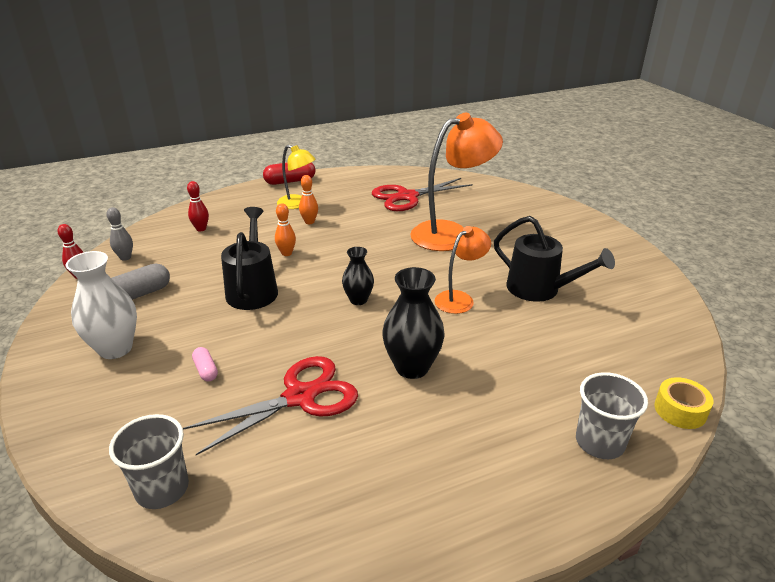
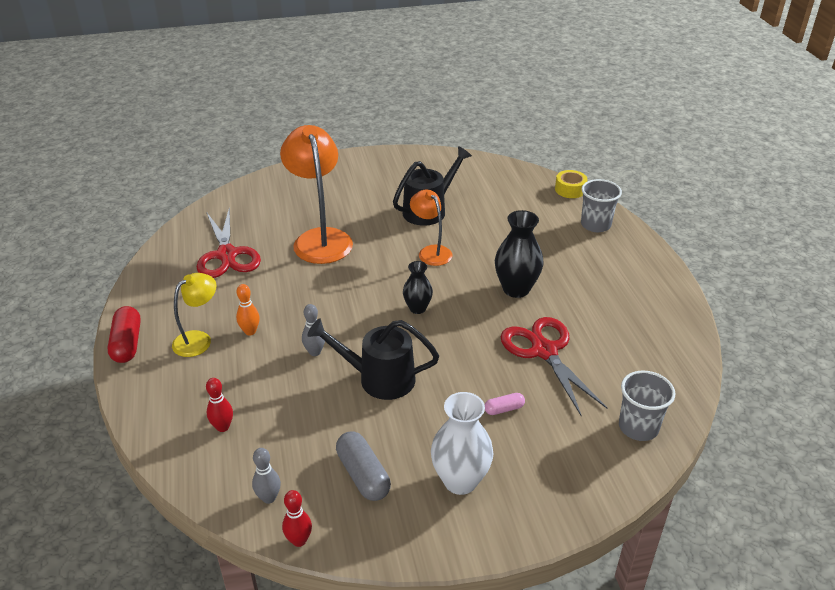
camera: 80 degrees left, 5 degrees up
orange bowling pin [275,203,296,256] -> grey bowling pin [302,304,325,356]

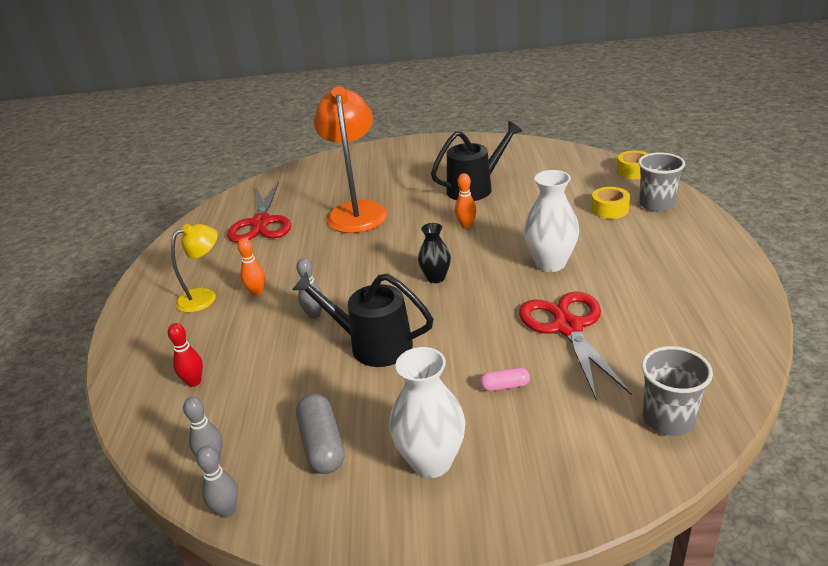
camera: 15 degrees right, 5 degrees down
red capsule [107,306,141,363] -> none
red bowling pin [282,490,312,547] -> grey bowling pin [196,446,238,518]
orange lamp [410,190,453,266] -> orange bowling pin [455,173,477,228]
black vase [495,210,544,298] -> white vase [524,170,579,272]
none -> yellow tape [591,187,630,219]

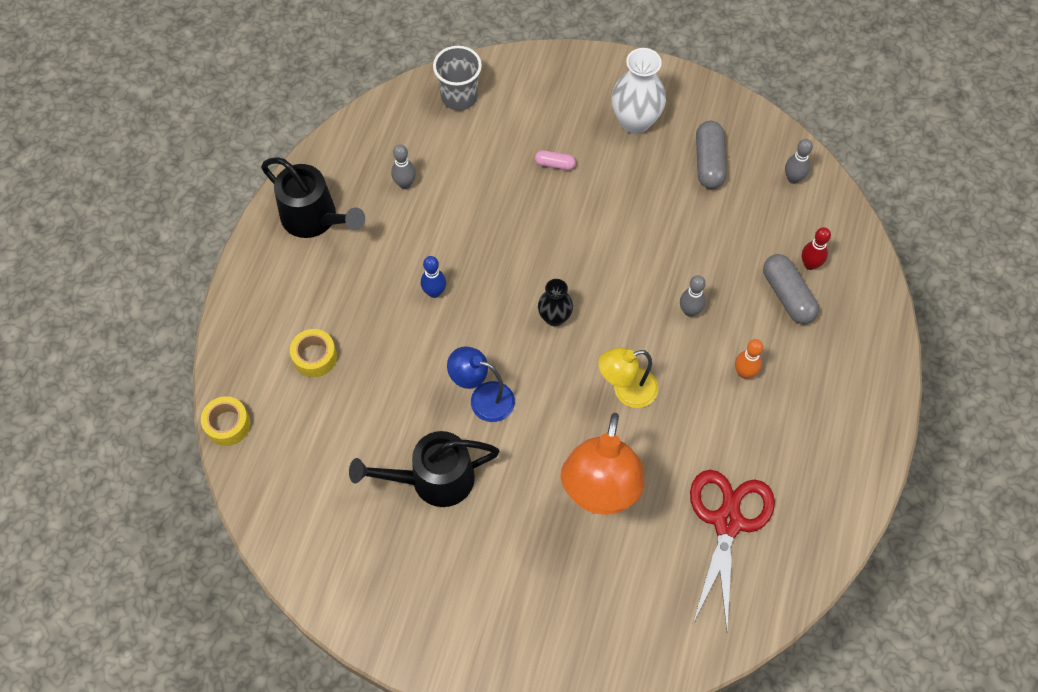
camera: 165 degrees left, 30 degrees up
yellow lamp [171,224,218,313] -> yellow lamp moved to [598,347,658,408]
grey bowling pin [196,446,238,518] -> grey bowling pin moved to [391,144,416,189]
black watering can [292,271,433,367] -> black watering can moved to [261,157,365,238]
orange bowling pin [455,173,477,228] -> blue lamp [447,346,515,422]
red scissors [519,292,632,399] -> none
white vase [524,170,579,272] -> blue bowling pin [421,256,446,298]
grey cup [638,152,685,212] -> none
none -> grey capsule [763,254,819,324]

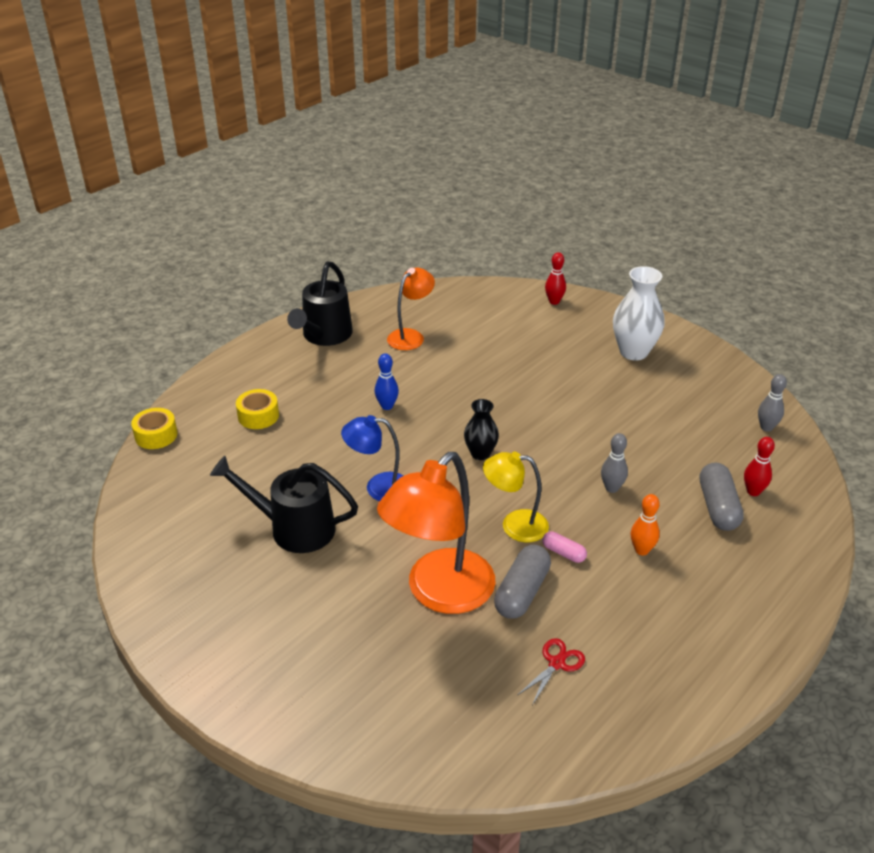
camera: 25 degrees right, 25 degrees down
black watering can [261,157,365,238] -> black watering can turned 45 degrees clockwise [287,261,353,346]
grey bowling pin [391,144,416,189] -> orange lamp [387,267,435,350]
grey cup [433,46,482,111] -> none
blue lamp [447,346,515,422] -> blue lamp turned 45 degrees counterclockwise [341,415,404,501]
pink capsule [535,150,576,170] -> pink capsule moved to [542,531,587,563]
red scissors [690,470,775,629] -> red scissors [518,638,585,705], size x0.46
grey capsule [696,121,727,189] -> grey capsule moved to [494,545,551,619]
none -> red bowling pin [545,252,566,305]

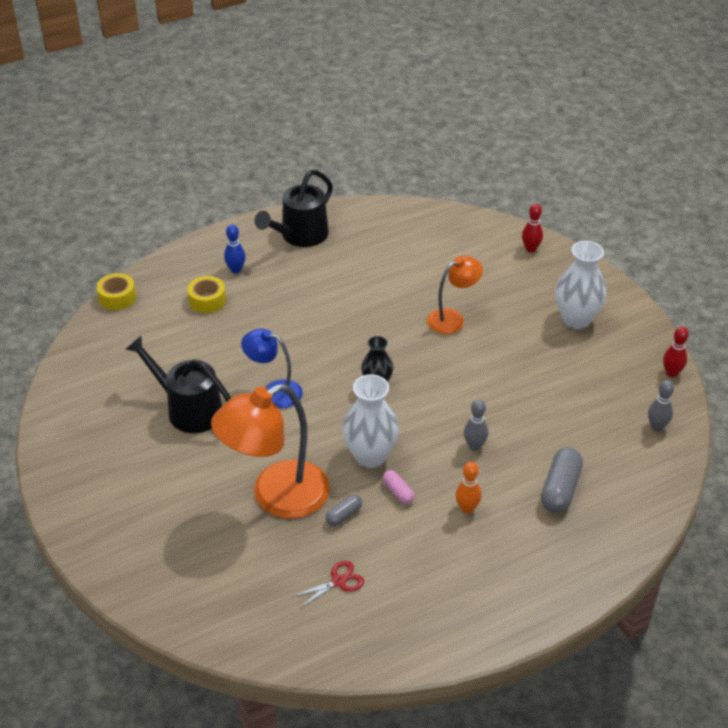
camera: 20 degrees right, 5 degrees up
blue bowling pin [374,353,399,410] -> blue bowling pin moved to [224,224,246,274]
orange lamp [387,267,435,350] -> orange lamp moved to [427,255,483,334]
yellow lamp [483,452,549,542] -> white vase [343,374,399,468]
grey capsule [494,545,551,619] -> grey capsule [325,494,362,526], size x0.55
red bowling pin [744,437,775,496] -> red bowling pin moved to [663,327,689,377]

